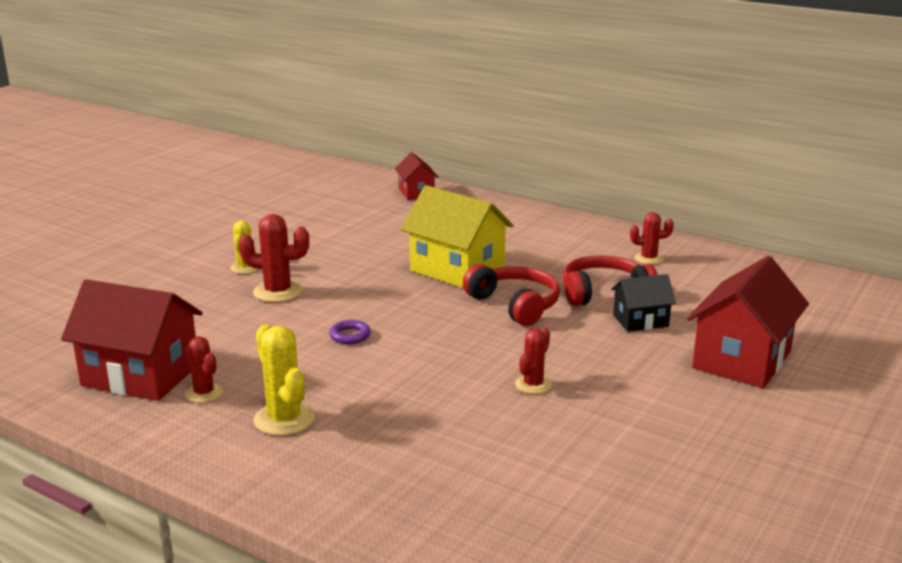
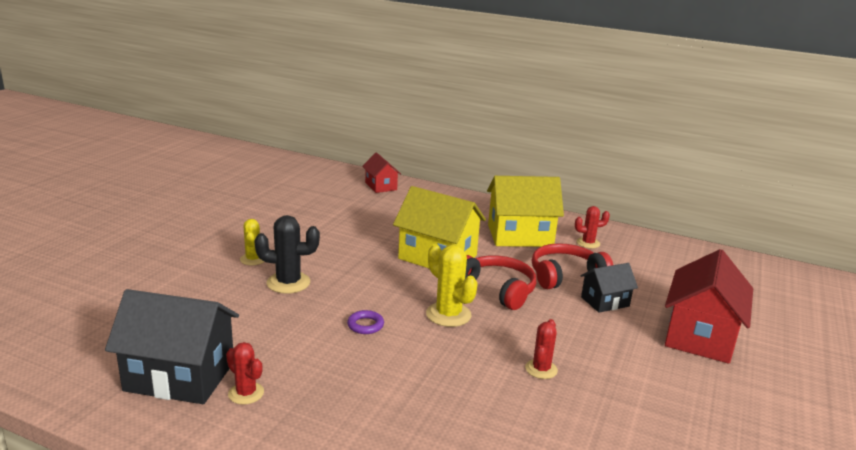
camera: 10 degrees left, 0 degrees up
red house [61,279,203,401] -> black house [105,289,239,404]
red cactus [238,214,309,302] -> black cactus [255,215,320,294]
yellow cactus [253,324,315,436] -> yellow cactus moved to [426,244,478,327]
none -> yellow house [487,176,564,247]

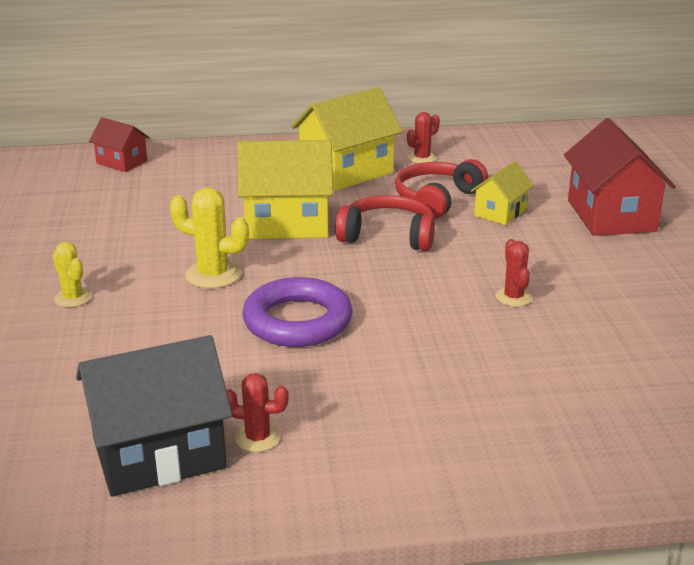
camera: 30 degrees left, 5 degrees up
black cactus [255,215,320,294] -> none
purple ring [347,310,384,334] -> purple ring [242,277,353,347], size x2.34
yellow cactus [426,244,478,327] -> yellow cactus moved to [170,188,249,289]
black house [580,263,638,313] -> yellow house [471,161,534,225]

